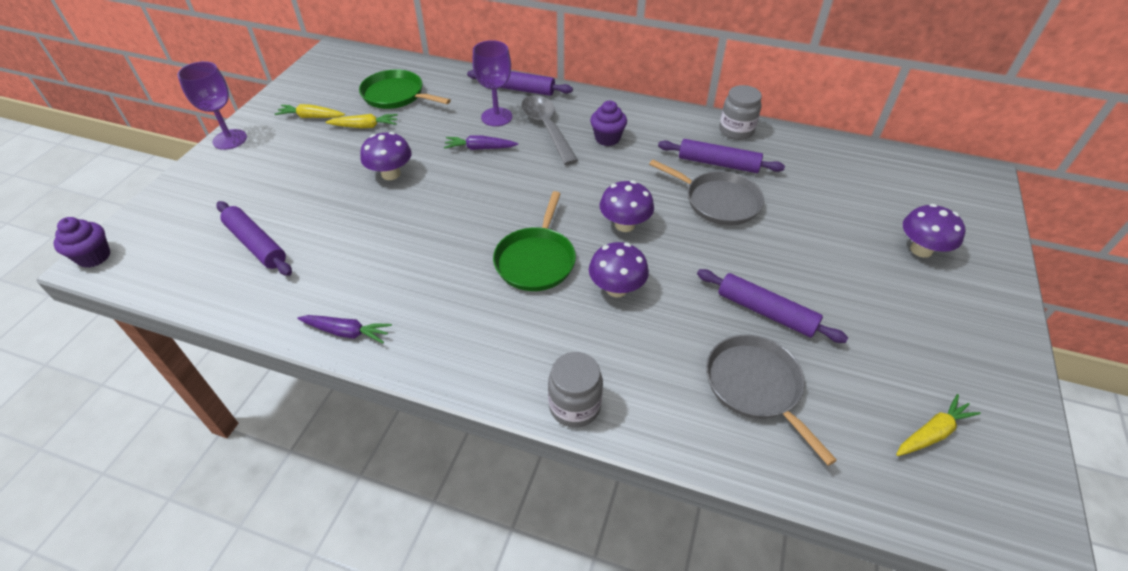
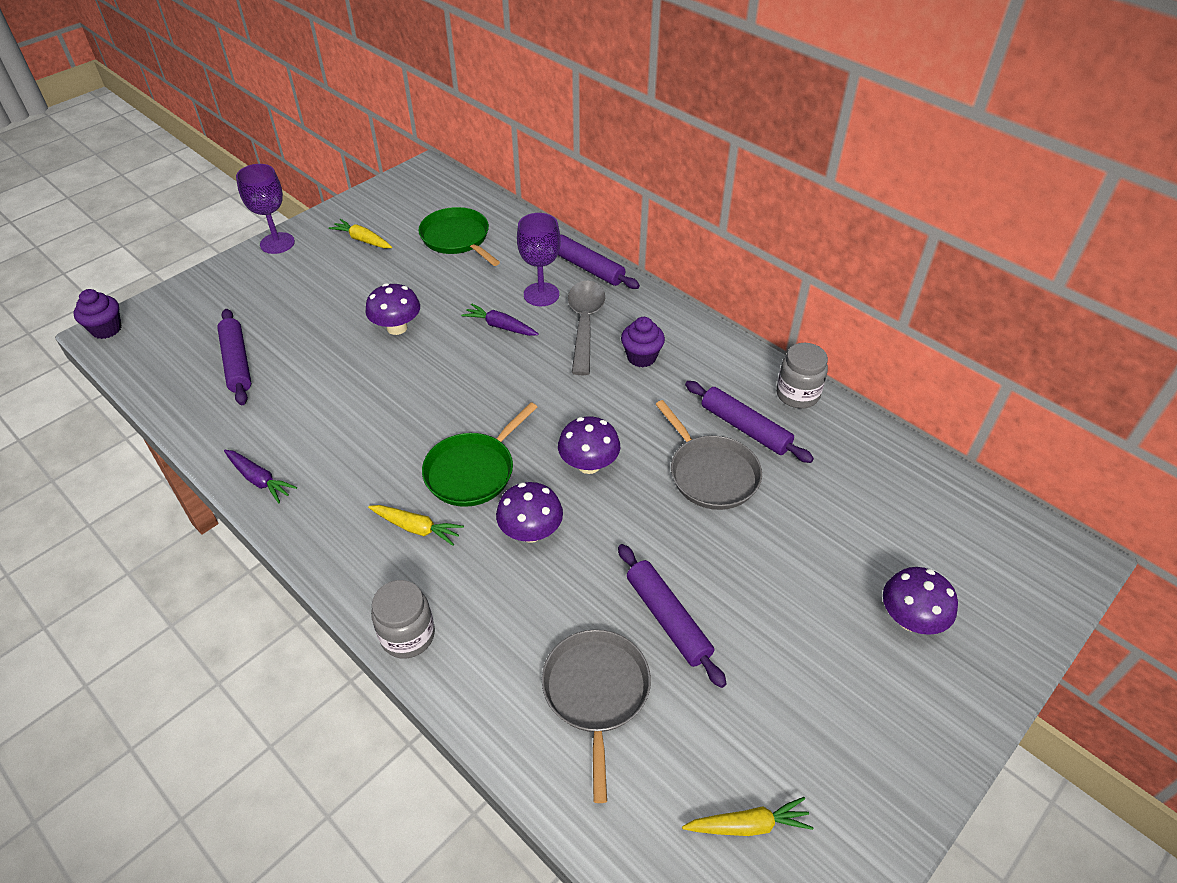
camera: 25 degrees right, 0 degrees up
yellow carrot [326,114,398,128] -> yellow carrot moved to [368,505,464,546]

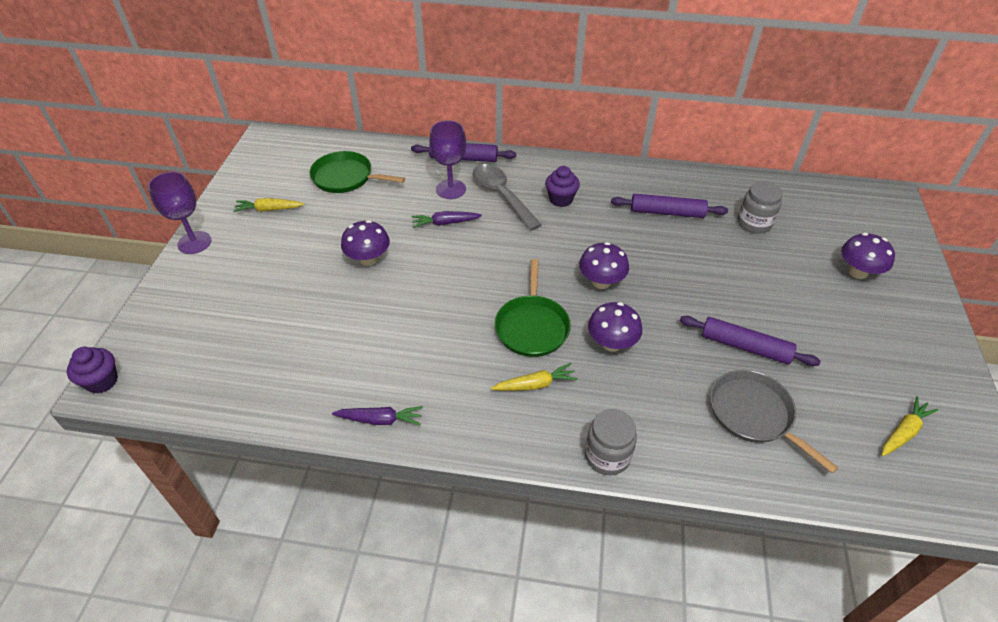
camera: 35 degrees left, 0 degrees up
purple rolling pin [217,309,251,405] -> none
grey pan [655,400,762,510] -> none
grey jar [776,343,828,408] -> grey jar moved to [738,181,783,233]

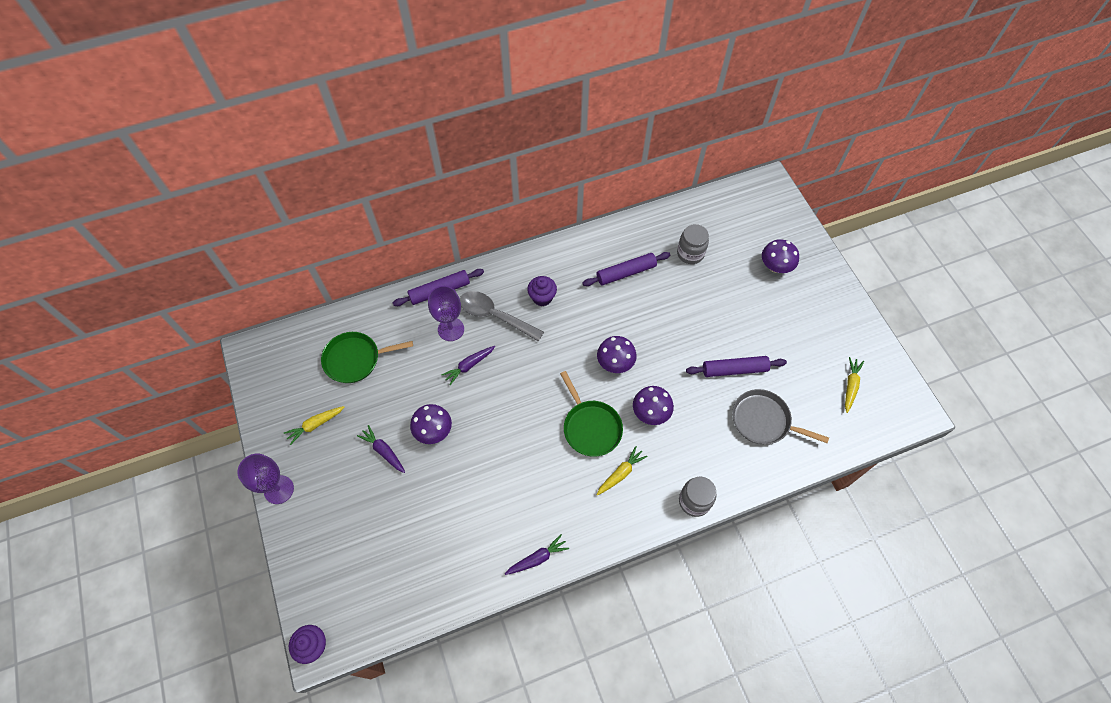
camera: 30 degrees left, 15 degrees up
none -> purple carrot [357,425,405,473]

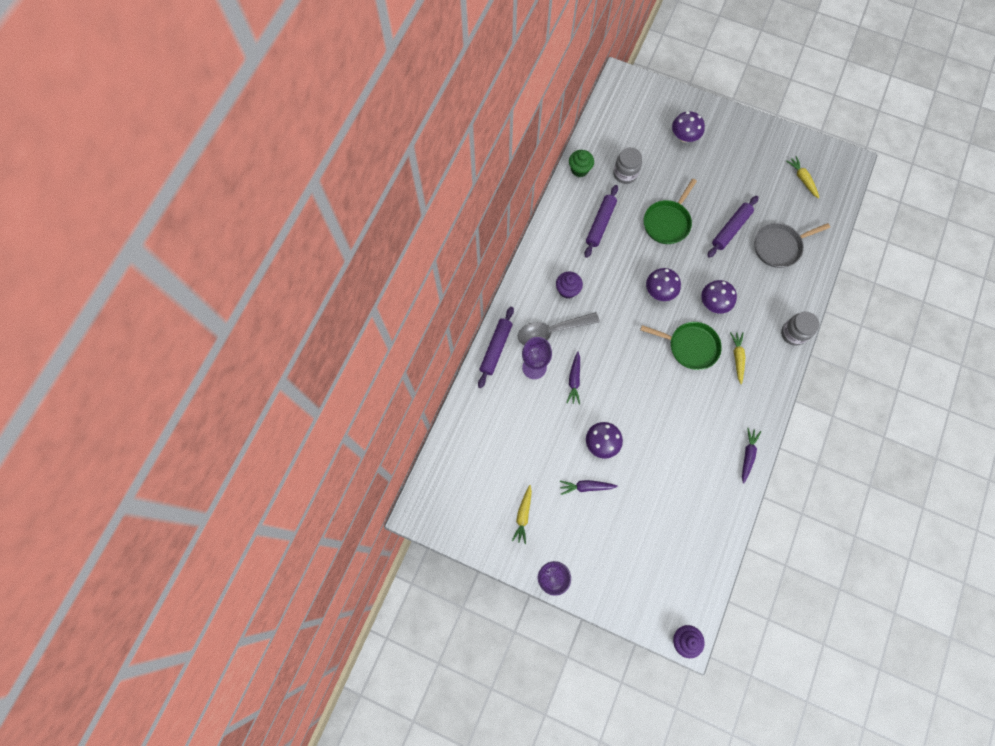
camera: 45 degrees left, 10 degrees up
green pan [321,332,413,383] -> green pan moved to [644,179,697,244]
none -> green cupcake [569,150,594,177]

